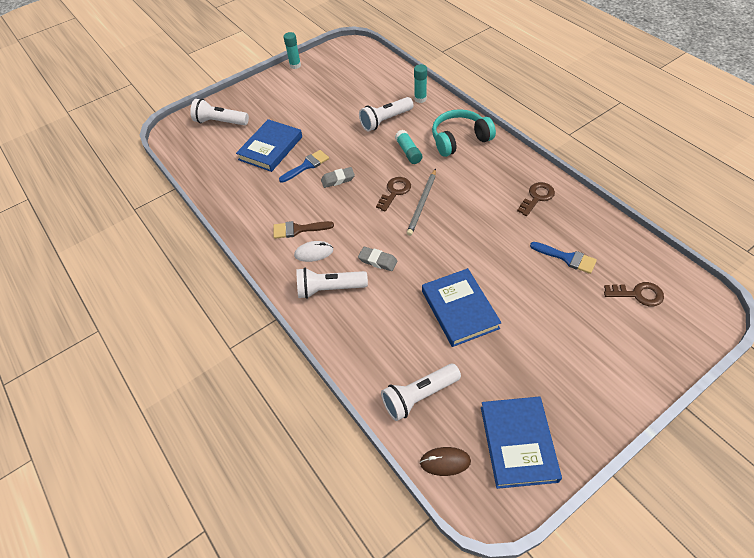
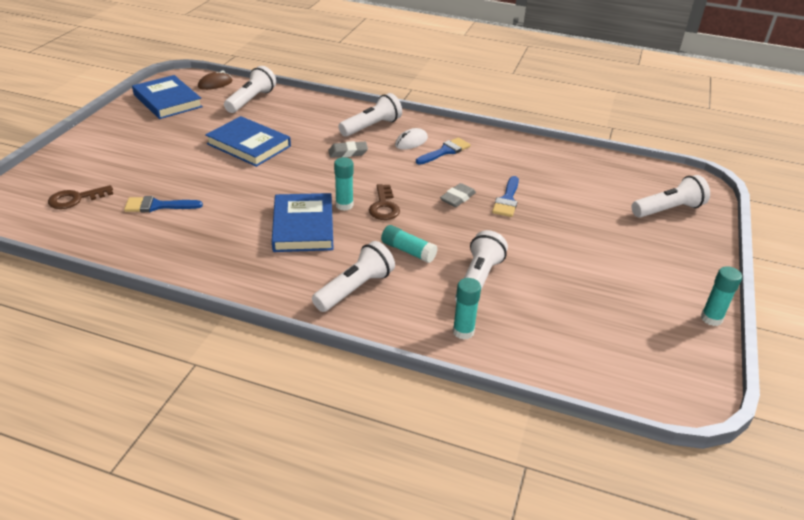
camera: 140 degrees right, 15 degrees down
blue book [236,119,302,172] -> blue book moved to [272,193,334,252]
brown brush [273,221,334,239] -> blue brush [416,137,471,165]
grey pencil [407,169,436,236] -> turquoise glue stick [334,157,353,211]
turquoise headphones [432,109,496,157] -> white flashlight [312,241,395,312]
brown key [517,182,555,216] -> none

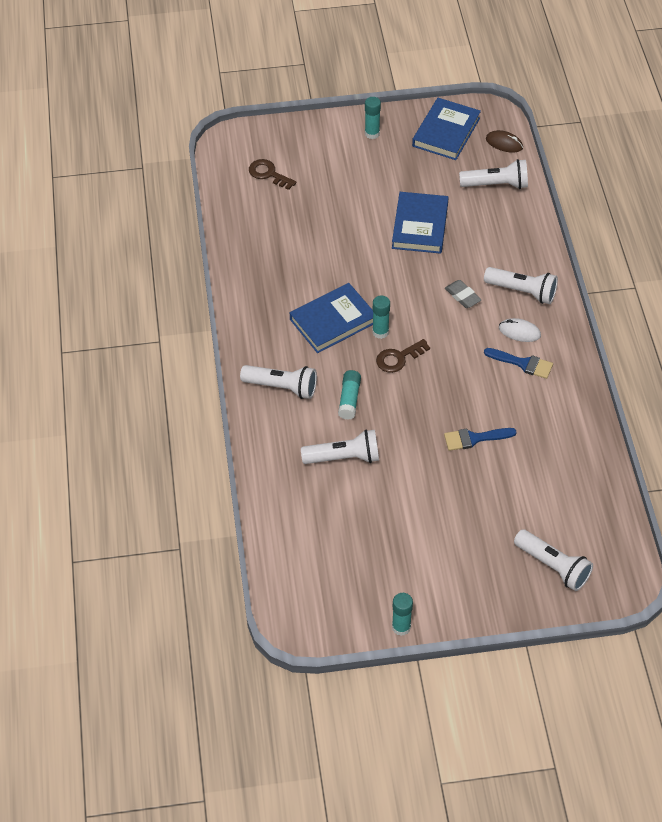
camera: 65 degrees right, 15 degrees up
blue brush [124,196,203,212] -> none
grey eraser [440,183,476,207] -> none
turquoise glue stick [453,278,481,340] -> turquoise glue stick moved to [365,97,381,139]

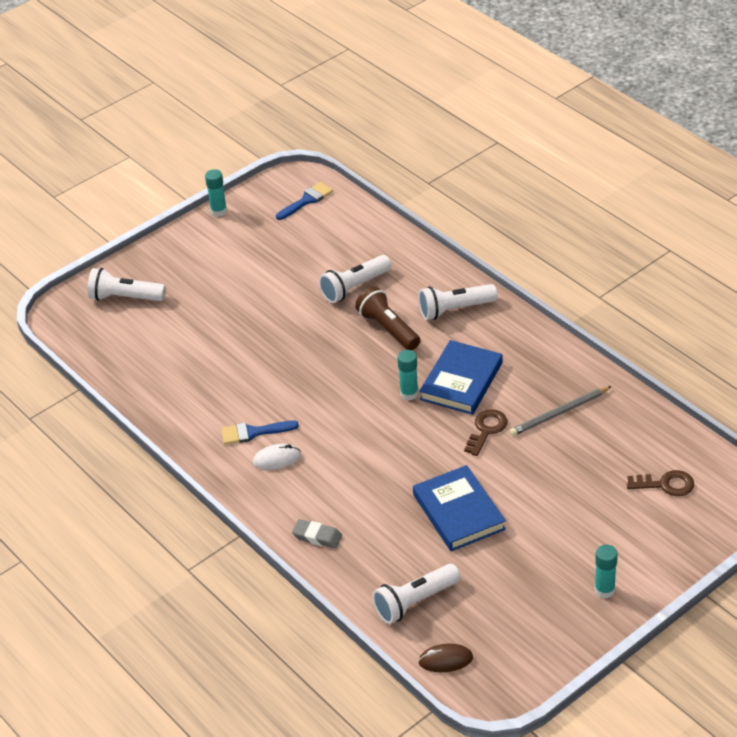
camera: 150 degrees right, 10 degrees down
turquoise glue stick [338,370,361,420] -> brown flashlight [355,286,420,350]
brown key [376,339,430,373] -> brown key moved to [464,409,507,456]
blue book [412,98,481,160] -> none
blue brush [444,428,517,451] -> blue brush moved to [276,182,333,220]
grey eraser [445,280,482,308] -> grey eraser moved to [292,519,342,548]
white flashlight [484,267,558,304] -> none
none -> grey pencil [509,386,612,436]

